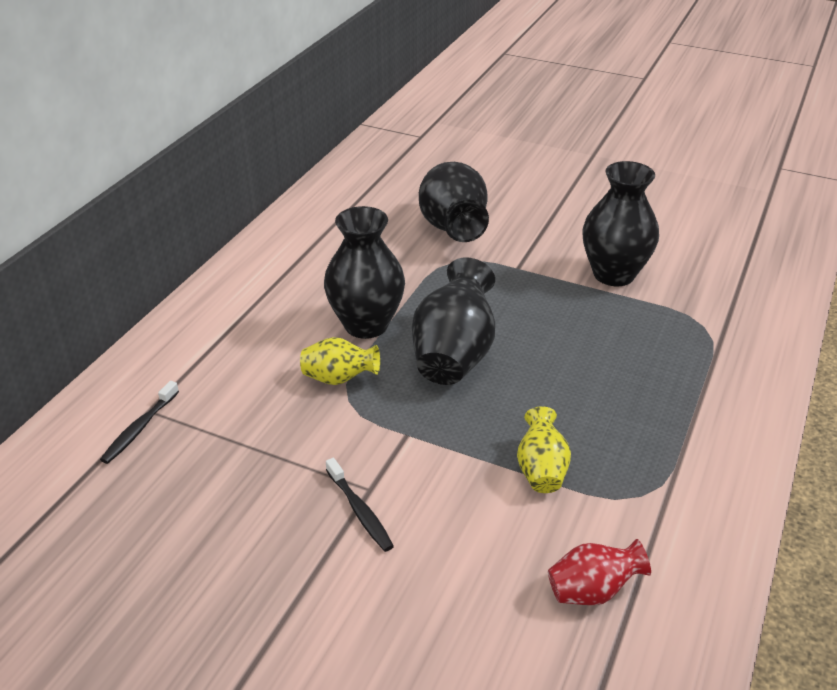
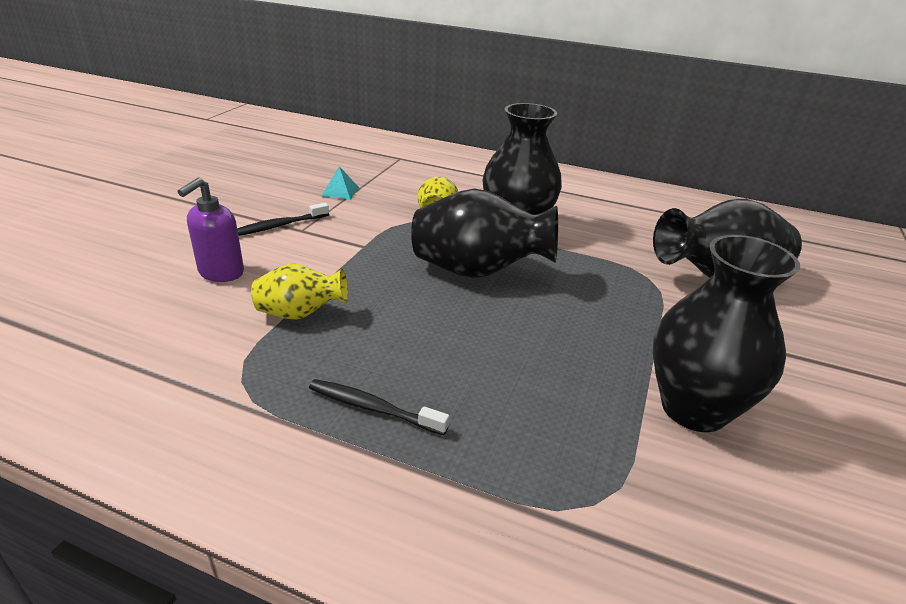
camera: 85 degrees right, 5 degrees down
black toothbrush [100,381,179,464] -> black toothbrush moved to [309,379,450,435]
red vase [548,539,651,605] -> none
none -> purple soap dispenser [177,177,244,282]
none -> turquoise pyramid [322,166,359,200]

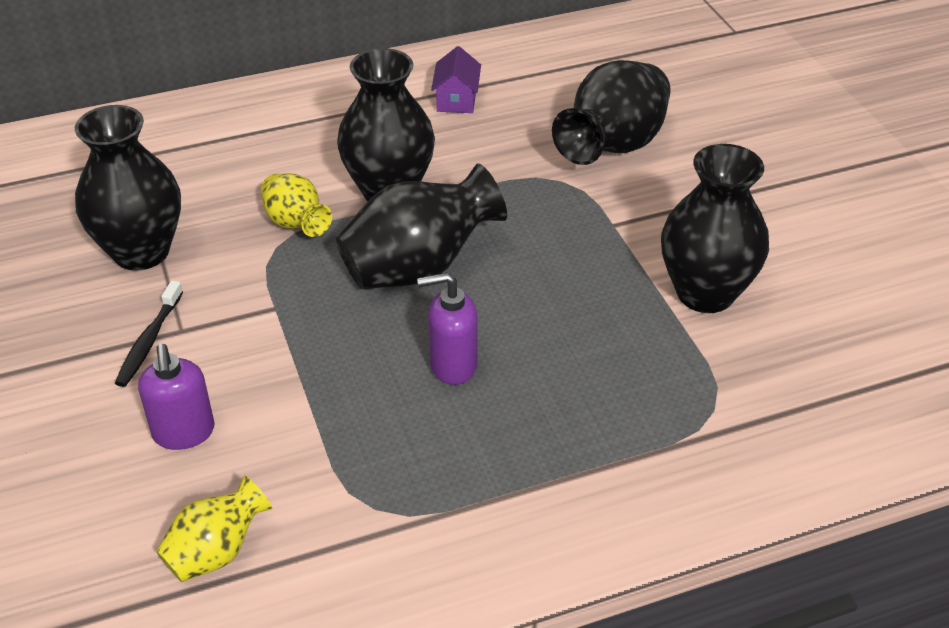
camera: 40 degrees left, 10 degrees up
yellow vase [251,263,348,320] -> yellow vase moved to [156,475,272,582]
black toothbrush [309,379,450,435] -> none
turquoise pyramid [322,166,359,200] -> black vase [75,105,181,270]
none -> purple soap dispenser [417,272,478,385]
none -> purple house [431,46,481,113]

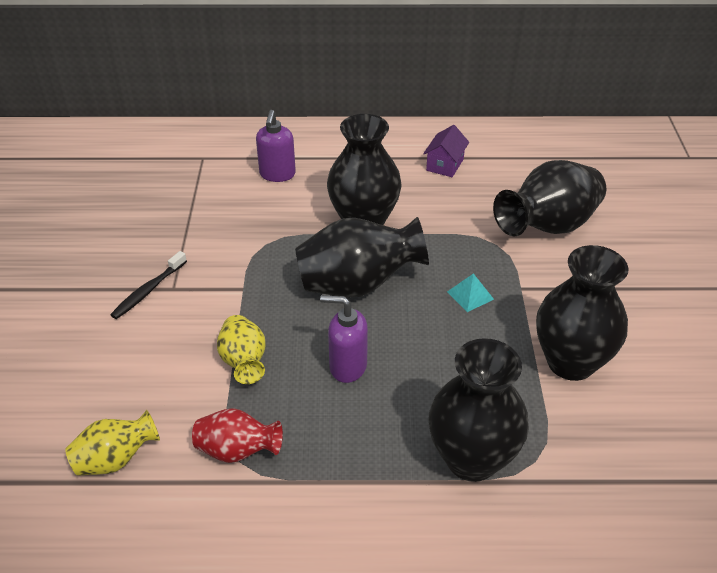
camera: 20 degrees right, 0 degrees up
black vase [75,105,181,270] -> black vase moved to [428,338,529,482]
purple soap dispenser [138,344,214,450] -> purple soap dispenser moved to [256,110,296,182]
yellow vase [261,173,332,237] -> yellow vase moved to [217,315,266,384]
none -> red vase [192,408,283,463]
none -> turquoise pyramid [447,273,494,312]

